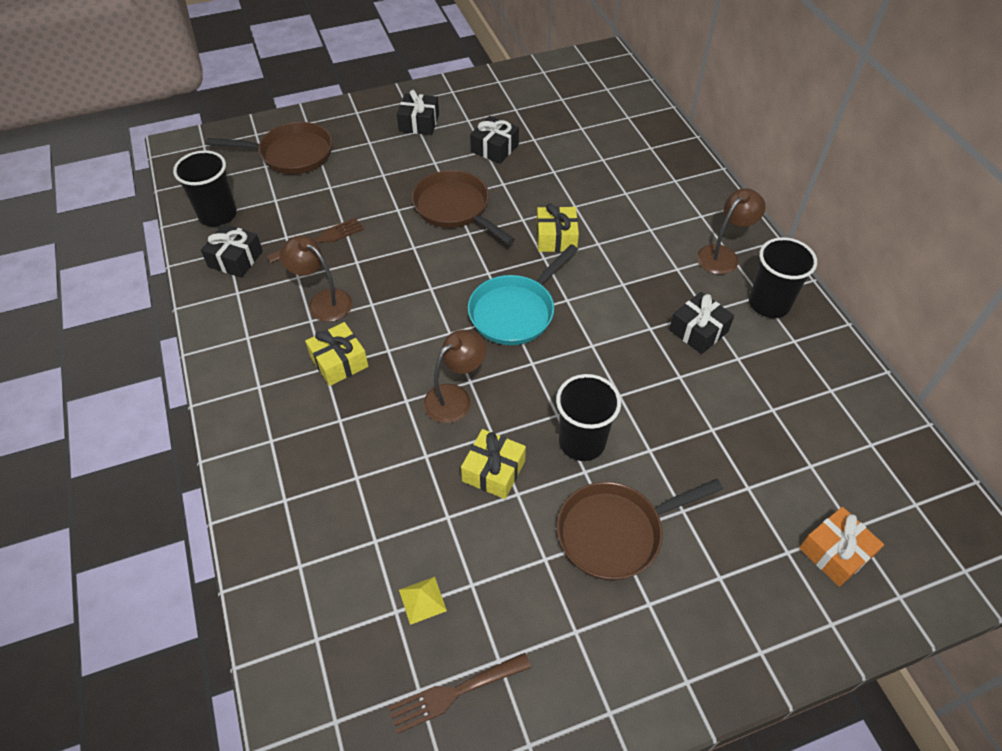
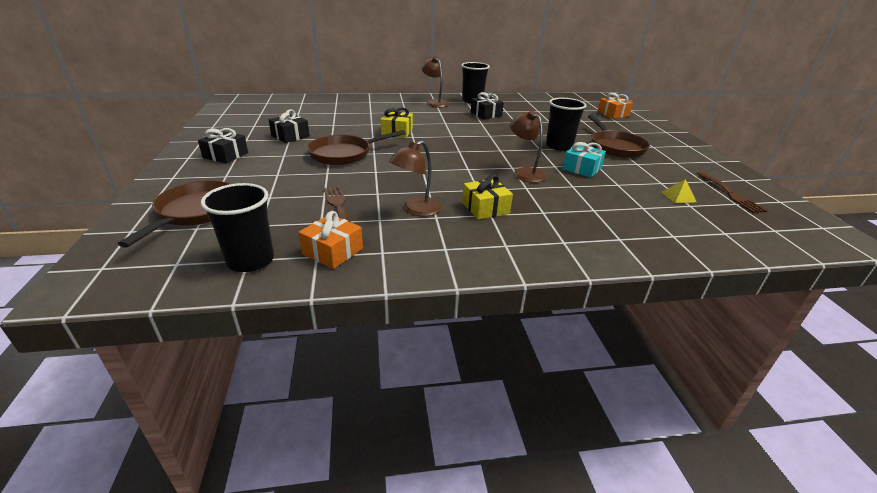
camera: 80 degrees left, 20 degrees down
black gift [201,224,263,278] -> orange gift [298,211,363,269]
yellow gift [461,429,526,499] -> turquoise gift [562,142,606,178]
turquoise pan [468,244,578,345] -> none

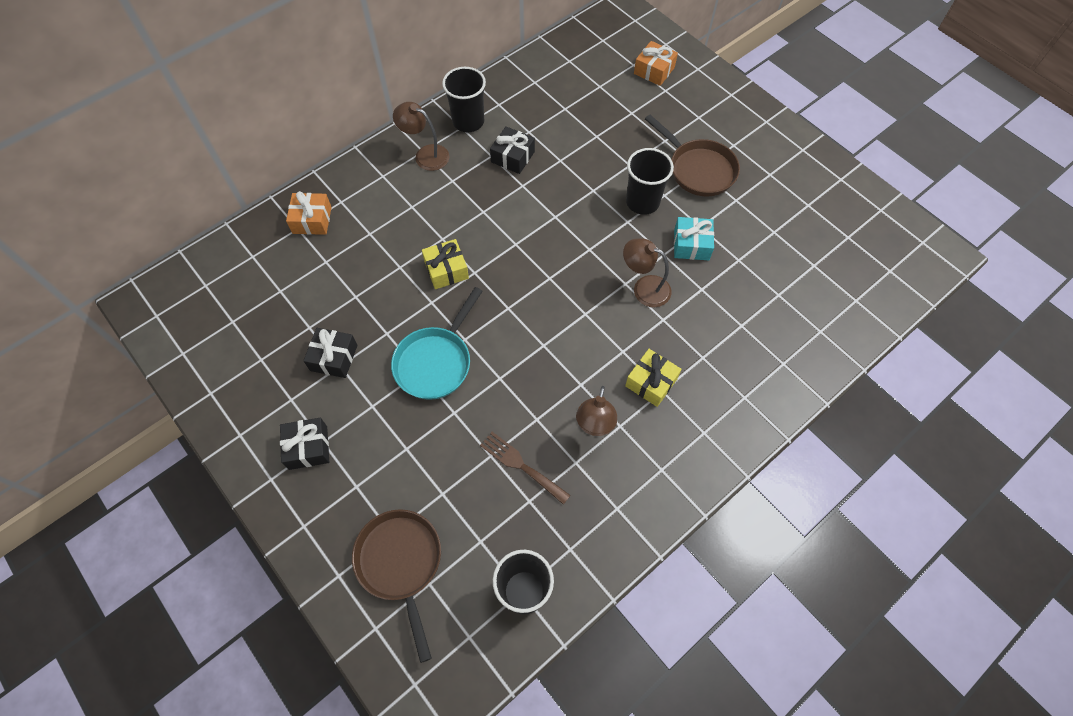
camera: 30 degrees left, 30 degrees up
orange gift [298,211,363,269] -> orange gift moved to [286,191,332,235]
brown pan [307,130,406,165] -> turquoise pan [391,287,483,400]
yellow pyramid [661,179,697,203] -> none
brown fork [697,172,767,213] -> none

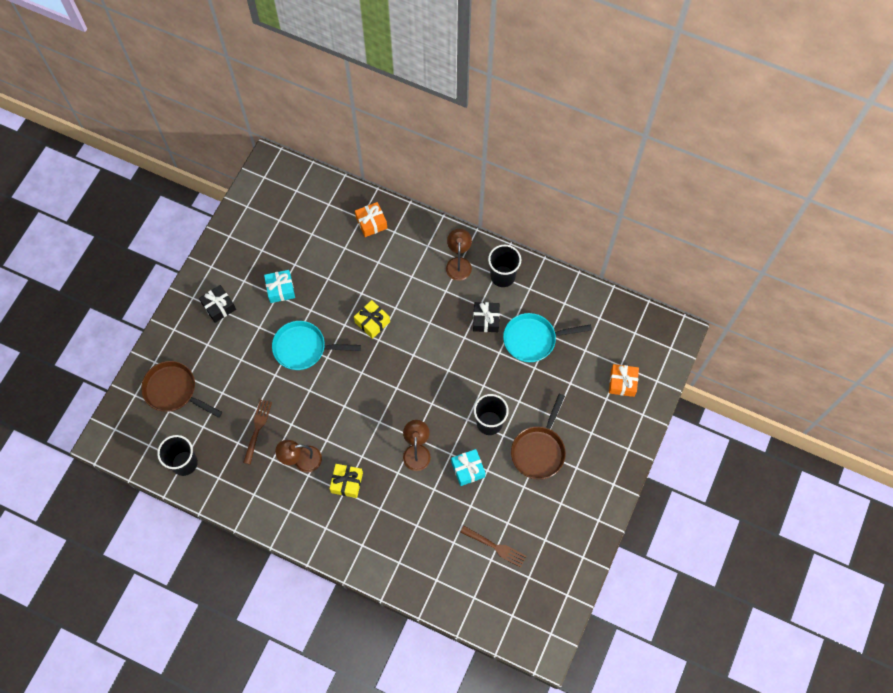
camera: 65 degrees right, 5 degrees up
black gift [303,328,358,378] -> turquoise gift [264,270,295,303]
brown pan [352,509,441,663] -> brown pan turned 105 degrees counterclockwise [141,361,222,418]
none -> brown fork [460,526,527,568]
none -> turquoise pan [503,313,592,362]

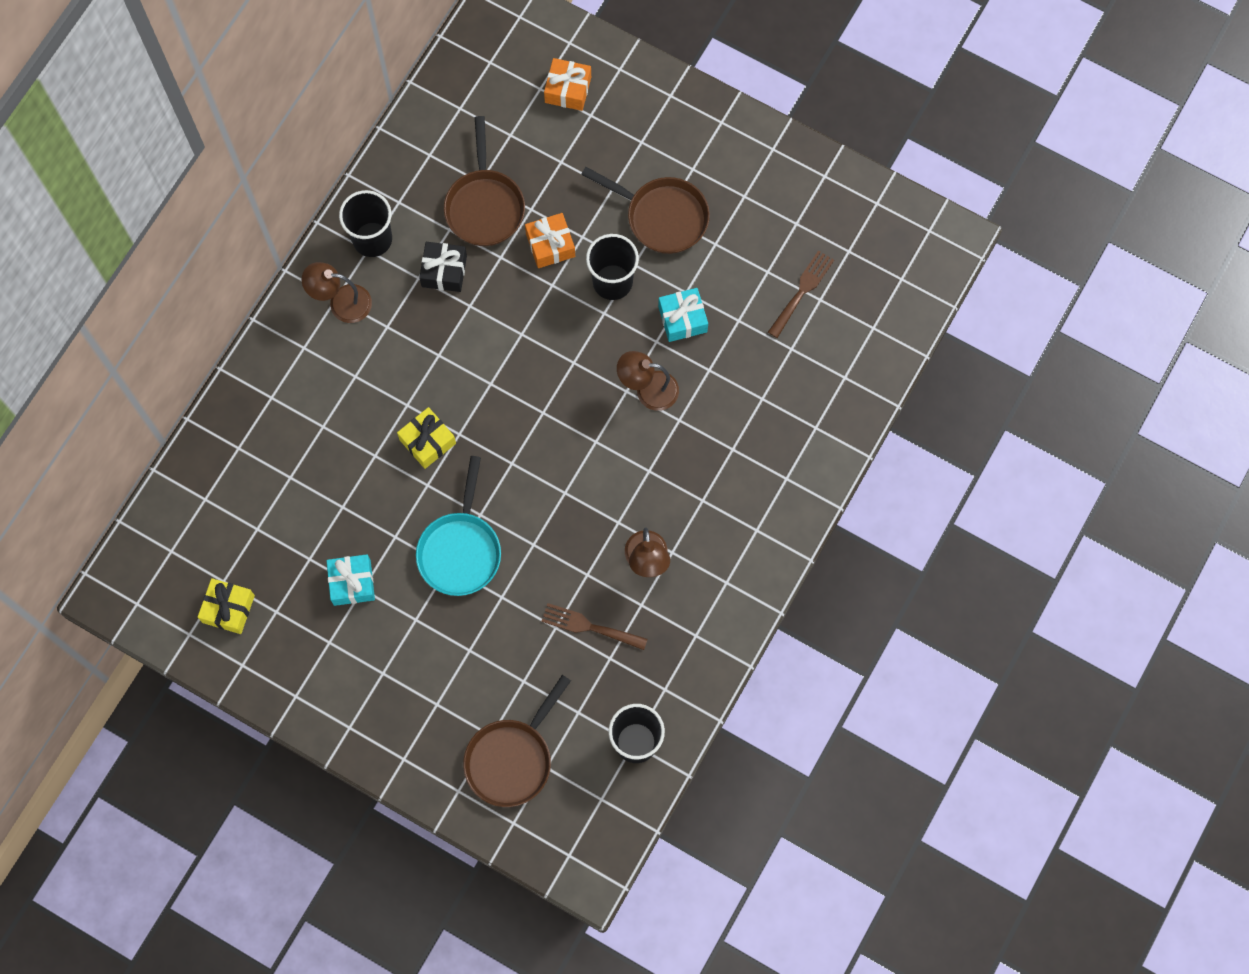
camera: 85 degrees left, 5 degrees up
black gift [199,285,236,323] -> none
yellow gift [330,464,363,498] -> yellow gift moved to [198,578,255,634]
orange gift [355,202,387,237] -> orange gift moved to [525,213,575,268]
turquoise pan [503,313,592,362] -> brown pan [444,116,525,246]

